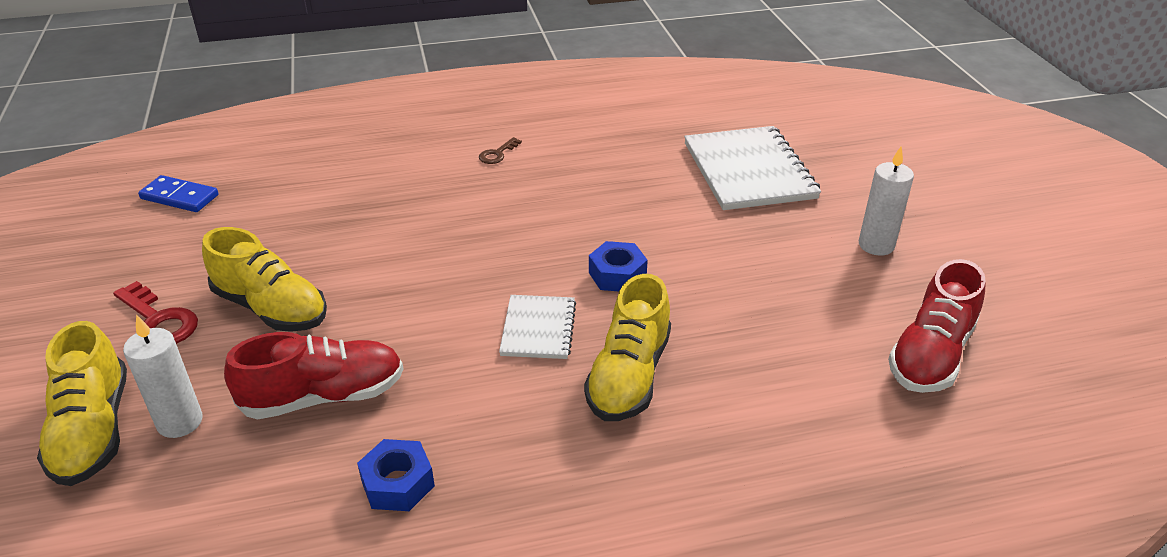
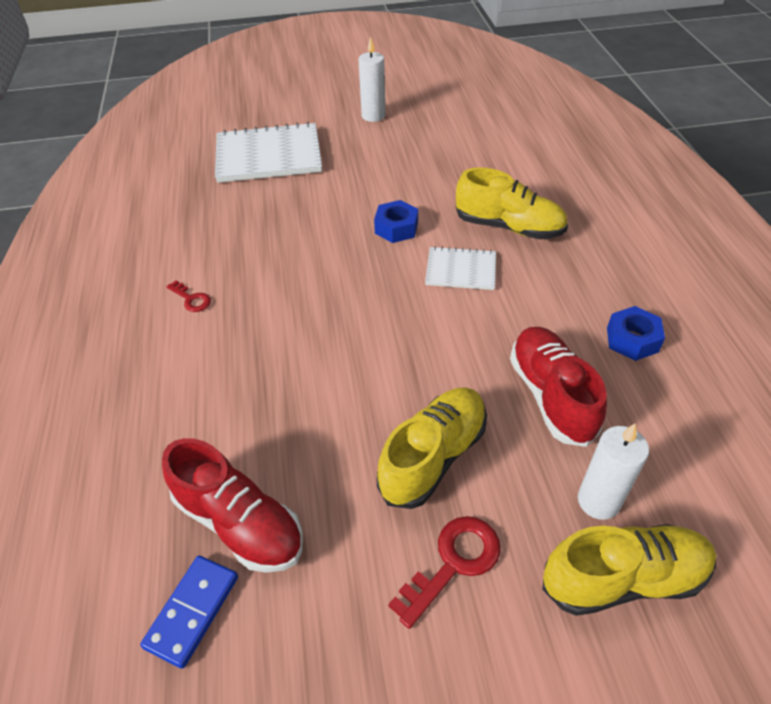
camera: 85 degrees left, 10 degrees up
brown key [479,137,522,164] -> red key [166,280,211,312]
red shoe [888,259,986,393] -> red shoe moved to [162,438,303,573]

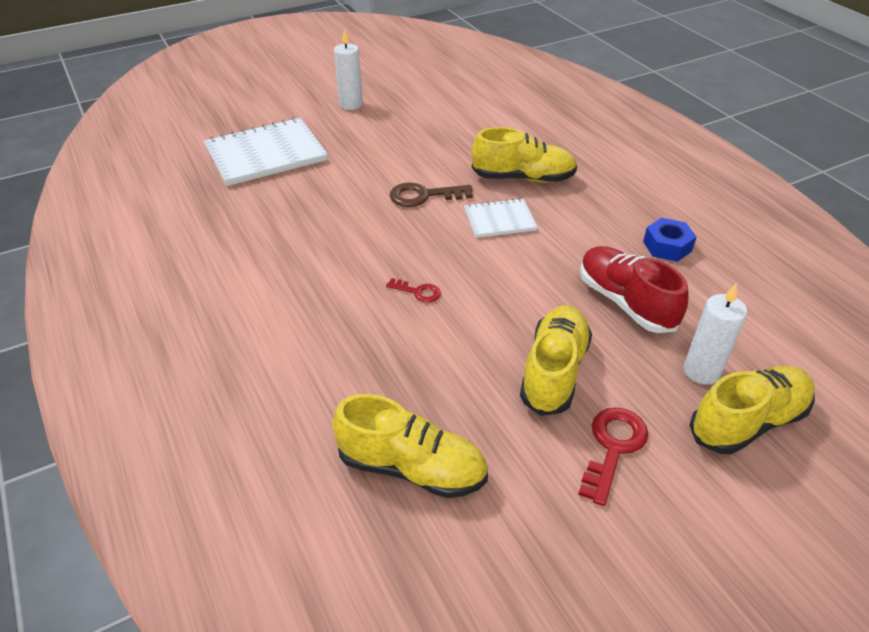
camera: 20 degrees left, 5 degrees down
blue domino [140,556,238,669] -> none
red shoe [162,438,303,573] -> yellow shoe [332,394,488,498]
red key [166,280,211,312] -> red key moved to [386,278,441,303]
blue nut [374,200,418,243] -> brown key [390,182,473,207]

